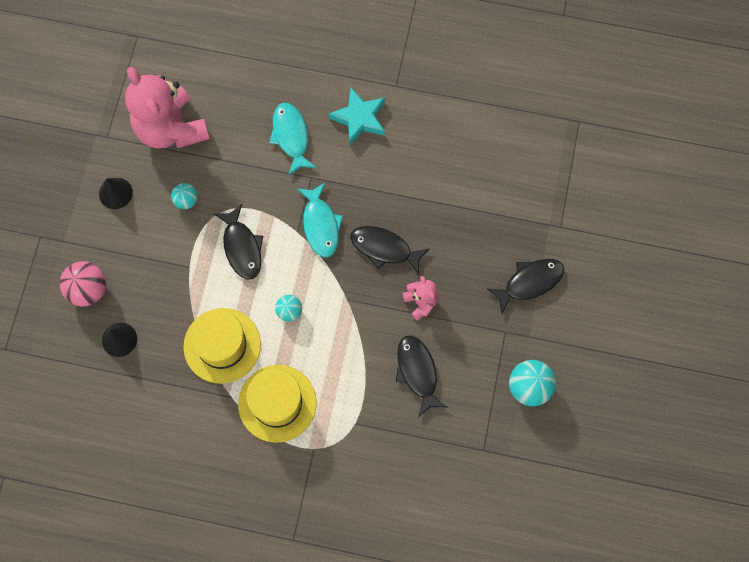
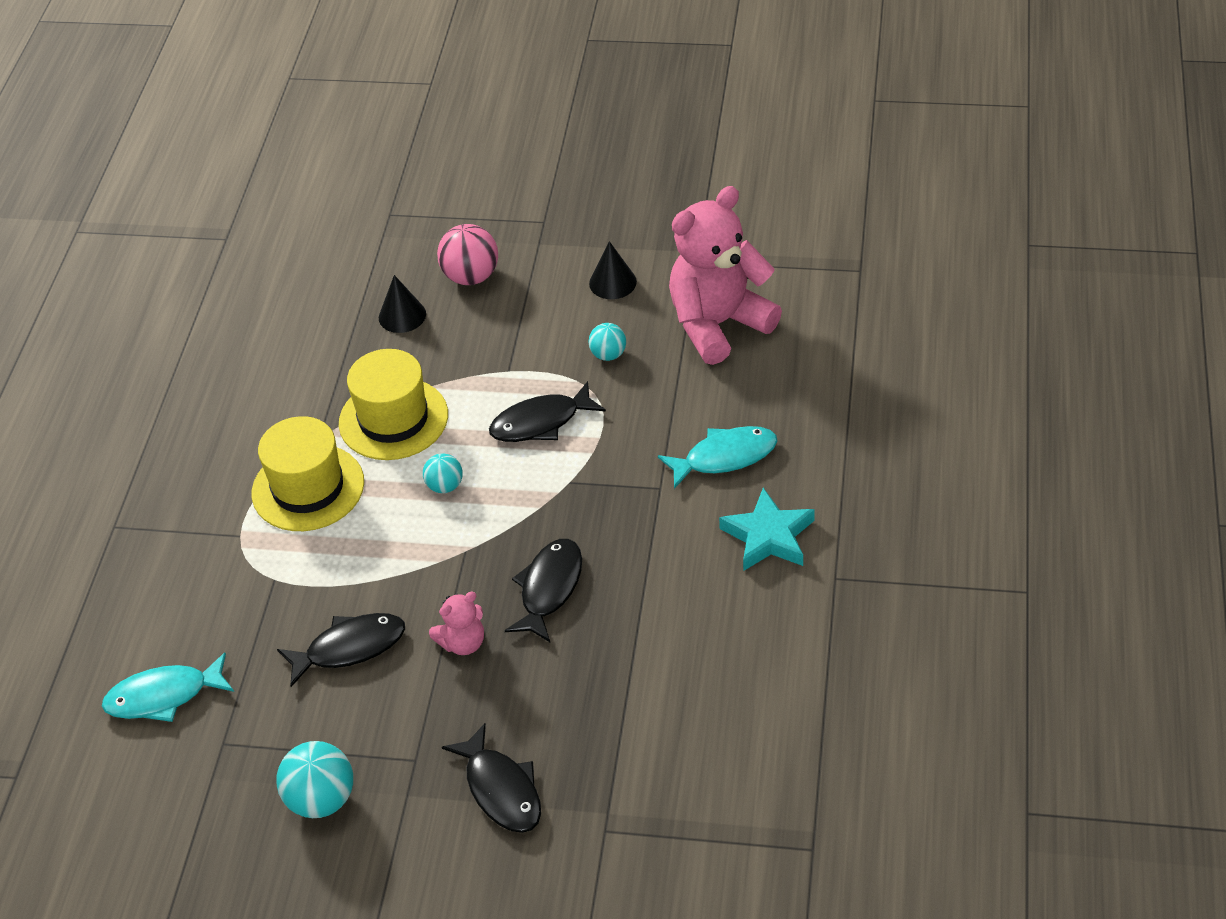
camera: 90 degrees right, 25 degrees down
turquoise fish [297,182,343,257] -> turquoise fish moved to [102,653,234,722]

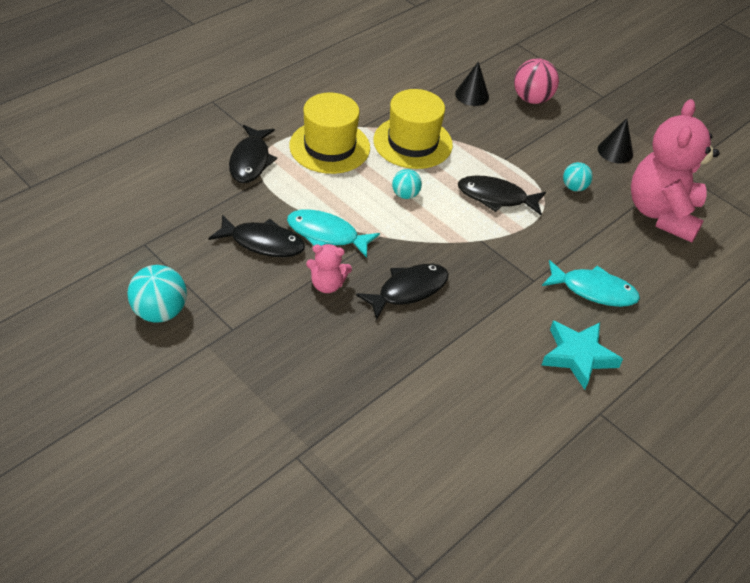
camera: 30 degrees right, 0 degrees up
turquoise fish [102,653,234,722] -> turquoise fish moved to [287,209,380,258]
black fish [442,723,541,833] -> black fish moved to [229,125,277,183]
pink teddy bear [669,186,782,365] -> pink teddy bear turned 75 degrees counterclockwise [631,99,720,242]

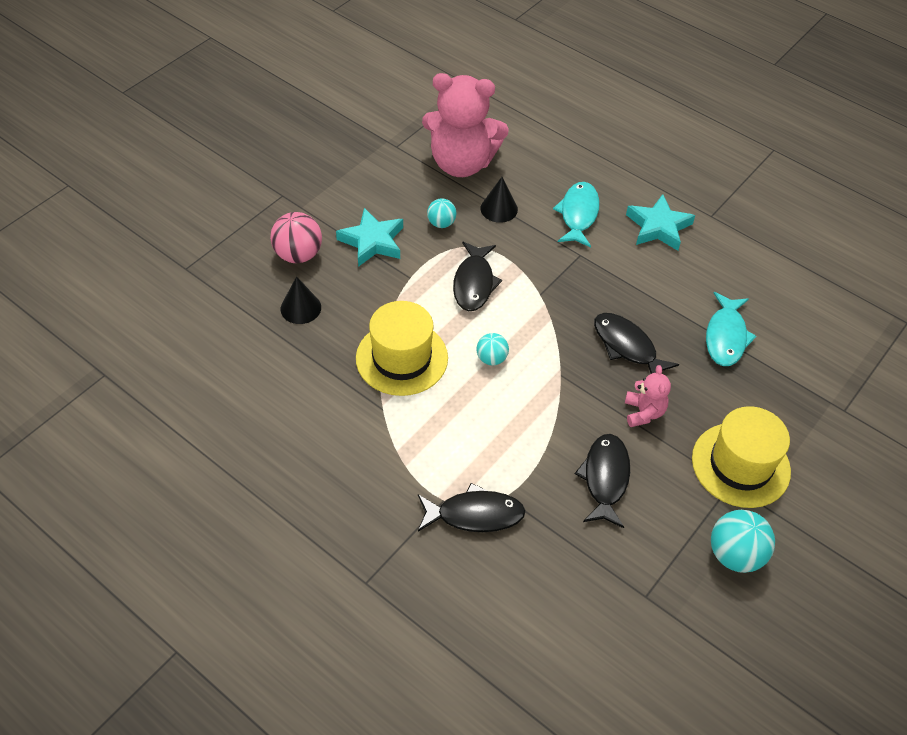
camera: 95 degrees left, 5 degrees up
turquoise fish [287,209,380,258] -> turquoise fish moved to [706,292,757,366]
yellow hat [289,93,370,174] -> yellow hat moved to [692,406,791,508]
black cone [598,118,633,163] -> black cone moved to [481,177,518,223]
none -> turquoise star [336,208,403,267]

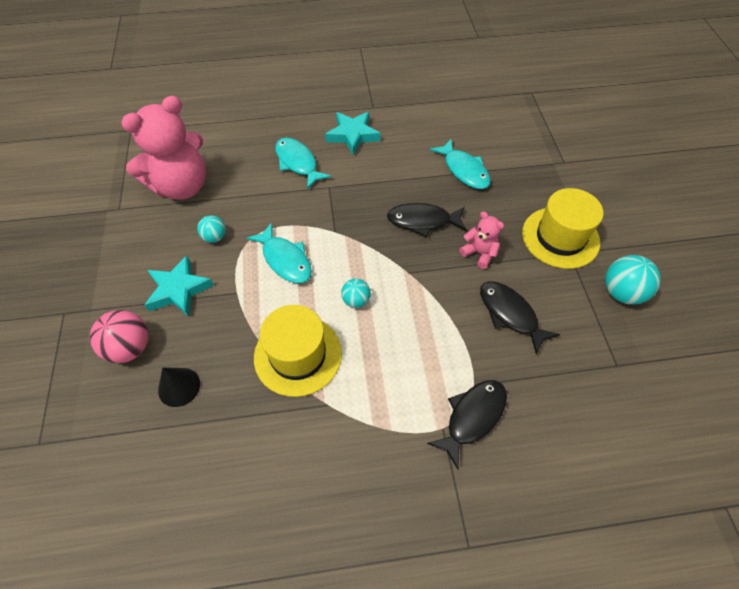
camera: 45 degrees left, 5 degrees up
black fish [453,242,502,311] -> turquoise fish [246,222,312,283]
black cone [481,177,518,223] -> none

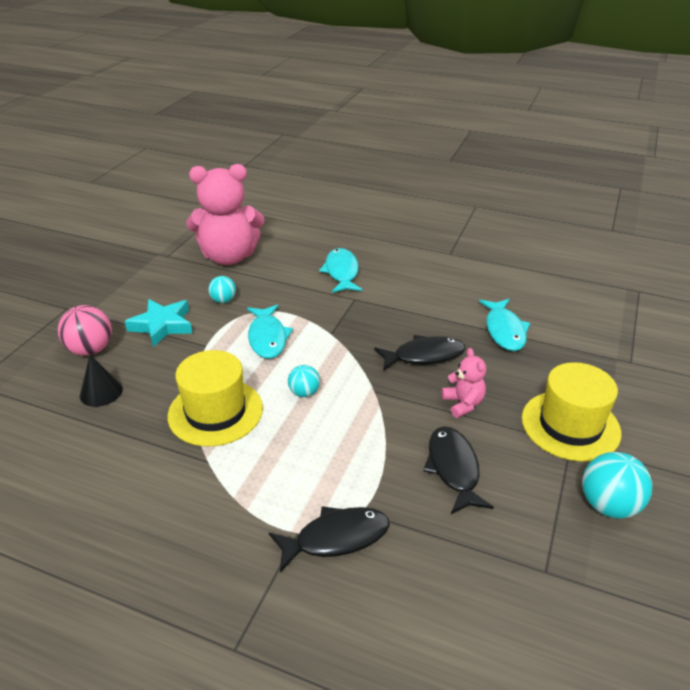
camera: 30 degrees right, 20 degrees down
turquoise star [325,112,381,155] -> none
black fish [387,203,467,237] -> black fish turned 135 degrees clockwise [374,335,465,371]

